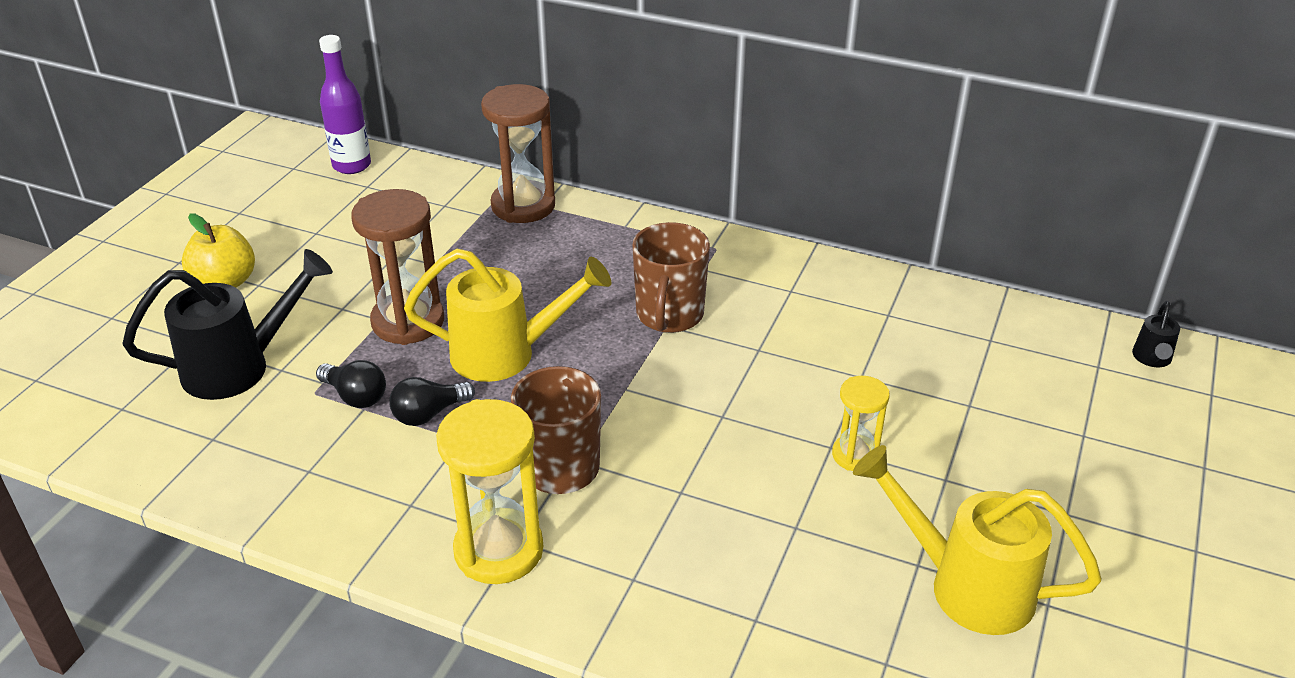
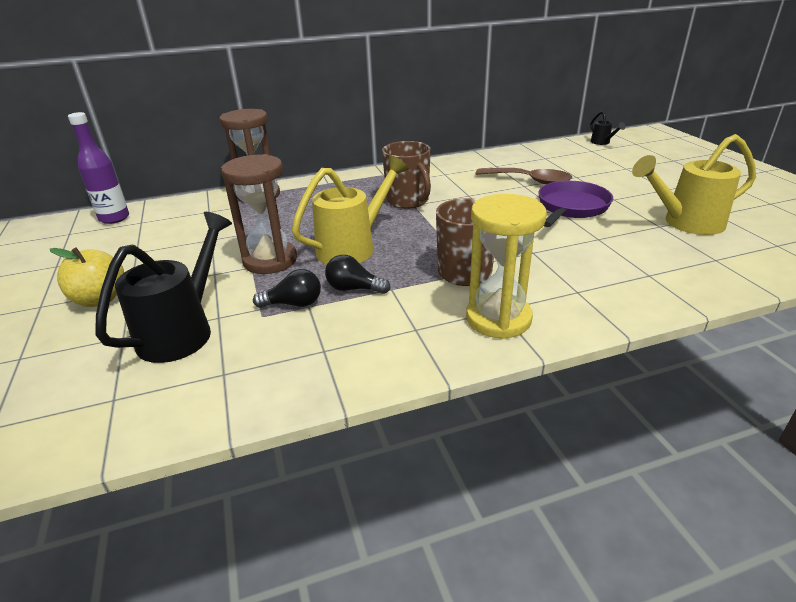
camera: 40 degrees left, 5 degrees down
black light bulb [389,377,475,426] -> black light bulb turned 90 degrees clockwise [325,255,391,294]
yellow hourglass [832,376,890,471] -> purple pan [538,181,613,227]
none -> brown spoon [475,168,572,184]

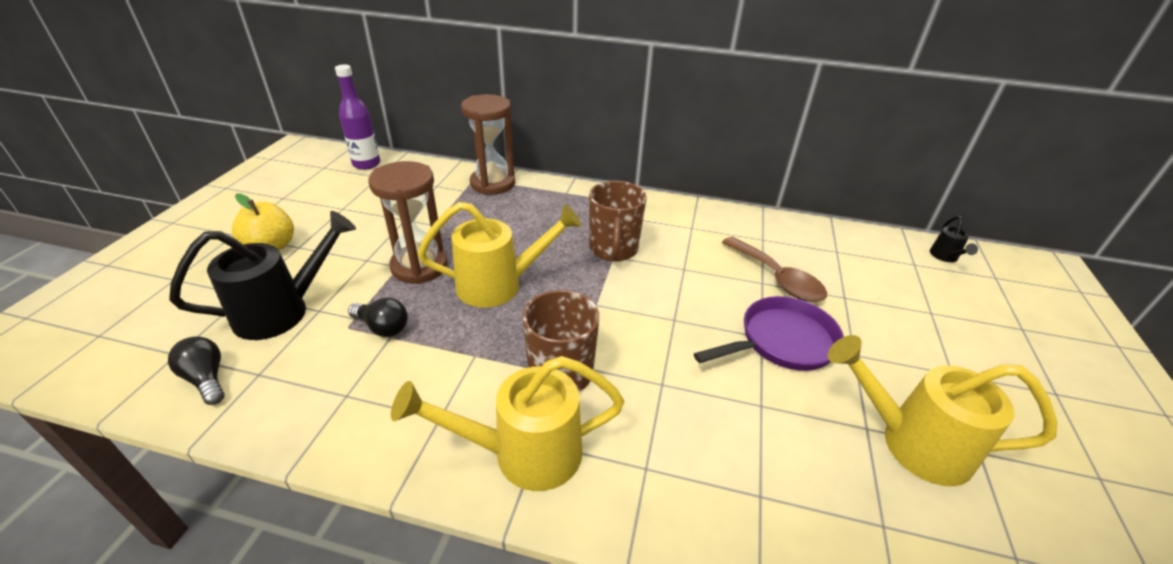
camera: 30 degrees right, 5 degrees up
black light bulb [325,255,391,294] -> black light bulb moved to [168,336,225,405]
yellow hourglass [466,194,547,339] -> yellow watering can [391,356,624,491]

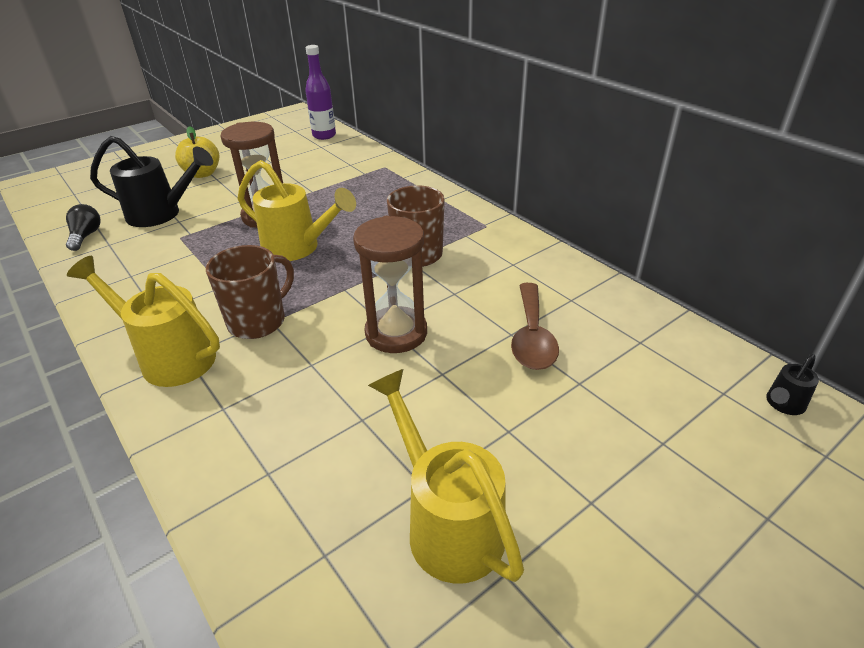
camera: 40 degrees right, 0 degrees up
black light bulb [348,298,408,337] -> none
brown hourglass [461,94,515,195] -> brown hourglass moved to [353,216,427,353]
purple pan [694,296,844,371] -> none

